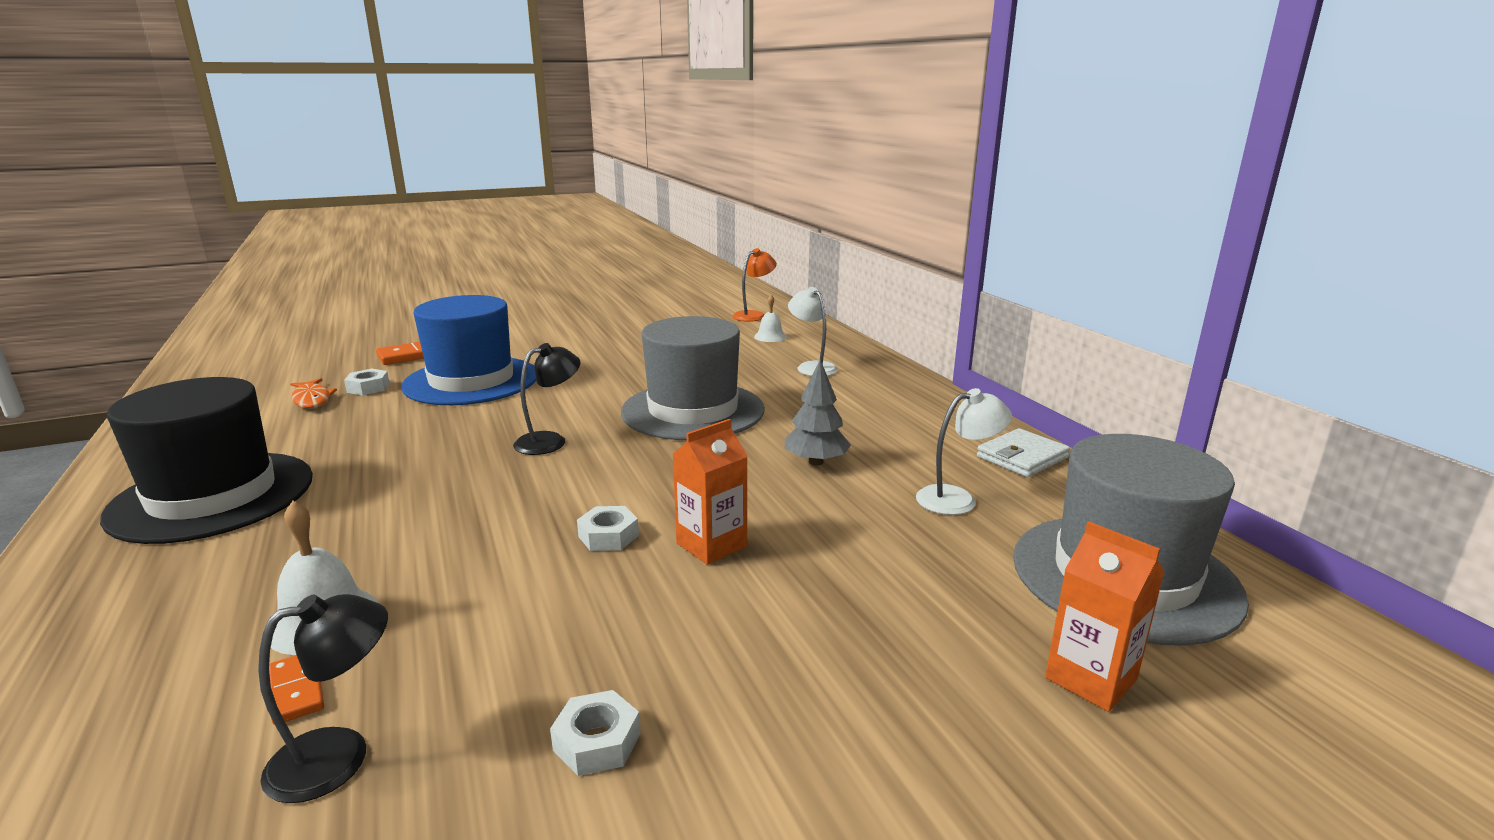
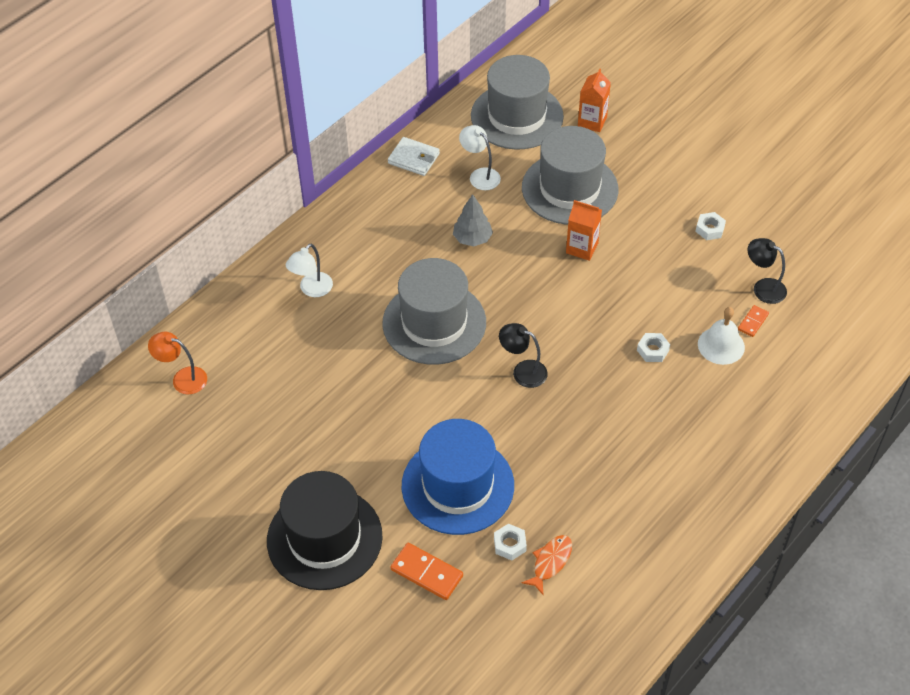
camera: 115 degrees left, 30 degrees up
black hat [100,377,313,544] -> black hat moved to [267,471,383,590]
white nut [577,506,639,551] -> white nut moved to [637,333,670,362]
white bell [754,295,787,342] -> none
none -> grey hat [522,126,619,225]

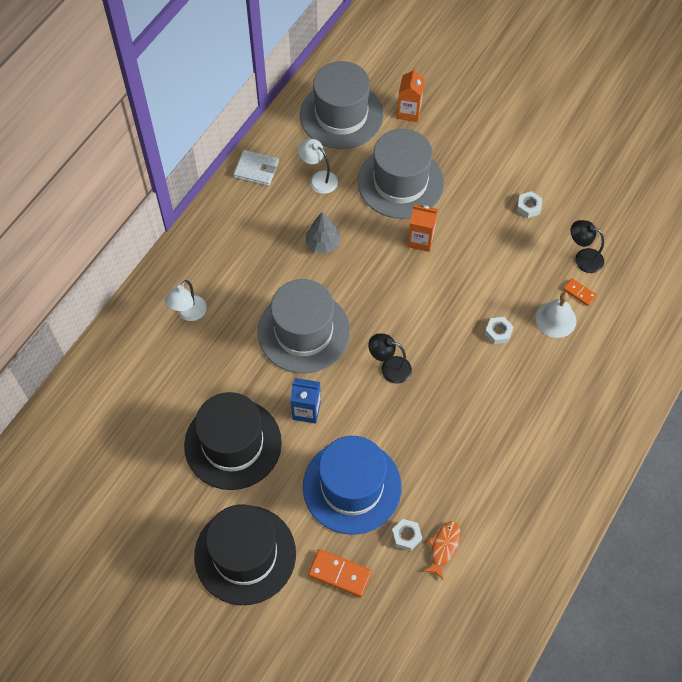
camera: 10 degrees left, 10 degrees up
orange lamp [148,332,207,395] -> none
orange domino [738,305,769,337] -> orange domino turned 75 degrees counterclockwise [563,278,597,306]
none -> black hat [184,392,282,490]
none -> blue carton [290,378,321,424]

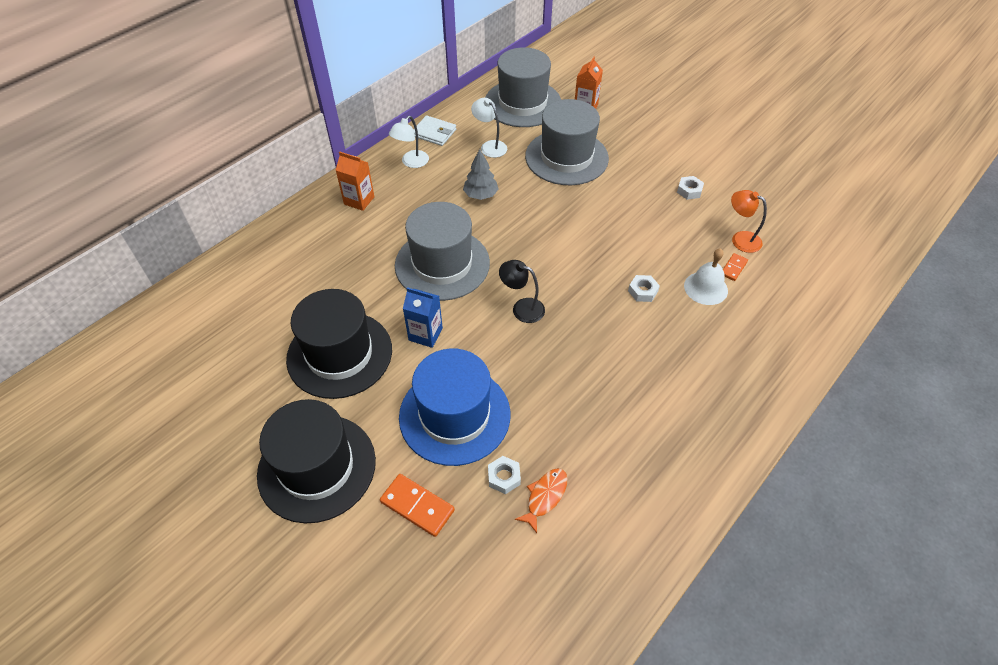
camera: 10 degrees right, 10 degrees down
white lamp [165,280,207,321] -> white lamp moved to [389,116,429,168]
orange carton [408,204,438,252] -> orange carton moved to [336,152,374,211]
orange domino [563,278,597,306] -> orange domino turned 75 degrees clockwise [723,253,748,281]
black lamp [570,220,604,273] -> orange lamp [731,190,767,253]

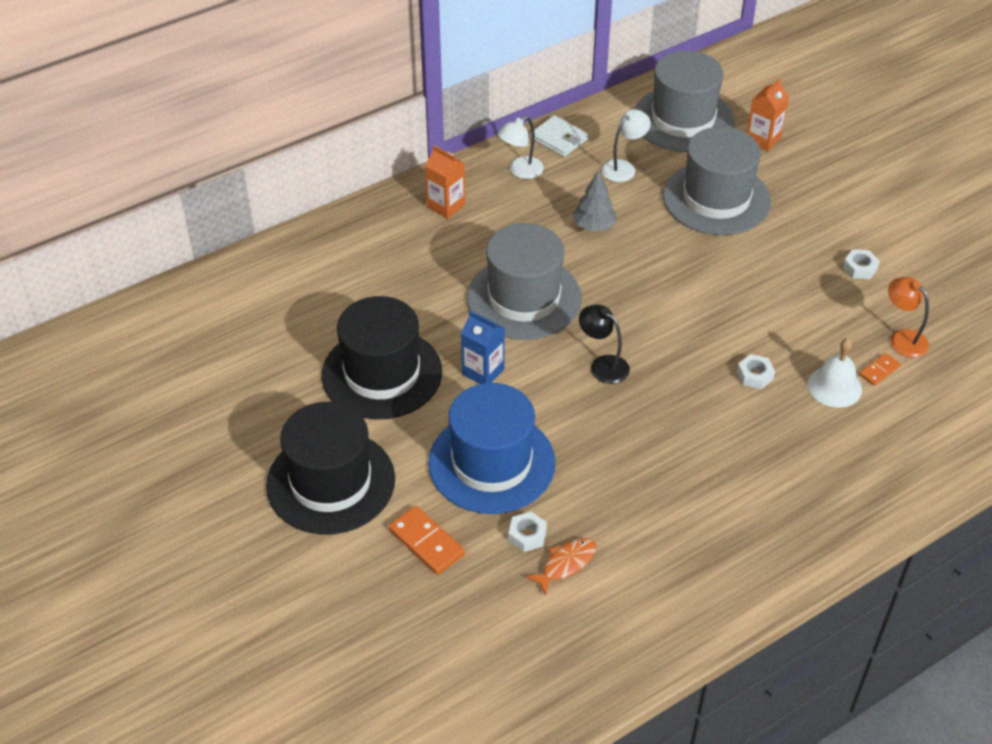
camera: 15 degrees right, 5 degrees down
white lamp [471,98,507,158] -> white lamp turned 75 degrees clockwise [601,109,651,182]

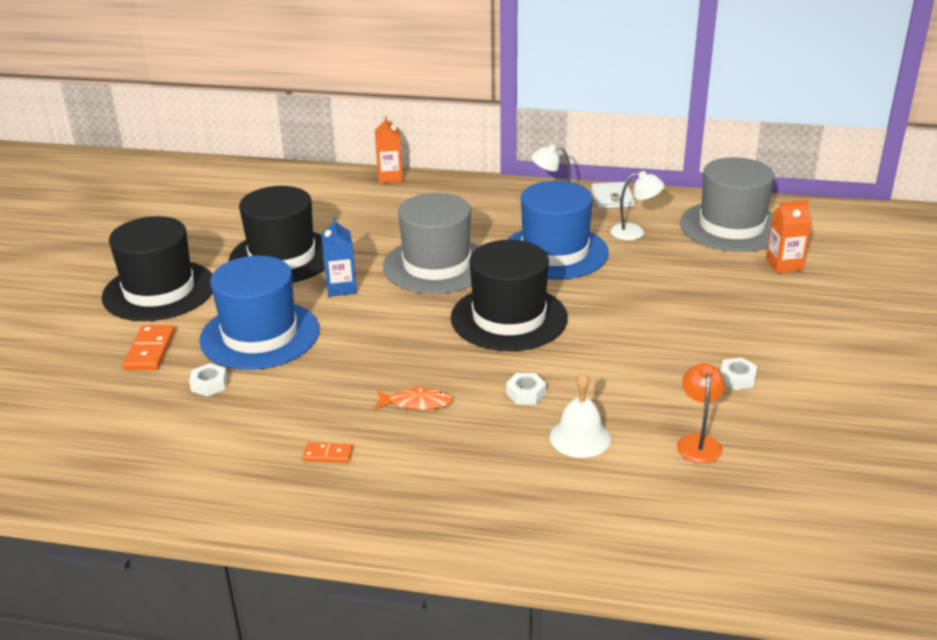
camera: 45 degrees right, 15 degrees down
orange carton [425,146,465,219] -> orange carton moved to [375,116,403,183]
orange fish [526,538,596,596] -> orange fish moved to [374,385,453,410]
grey tree [572,171,616,231] -> blue hat [507,181,609,279]
black lamp [579,304,630,384] -> none
grey hat [663,127,771,235] -> none
orange domino [859,353,901,386] -> orange domino moved to [303,442,353,462]
none -> black hat [451,240,568,351]

